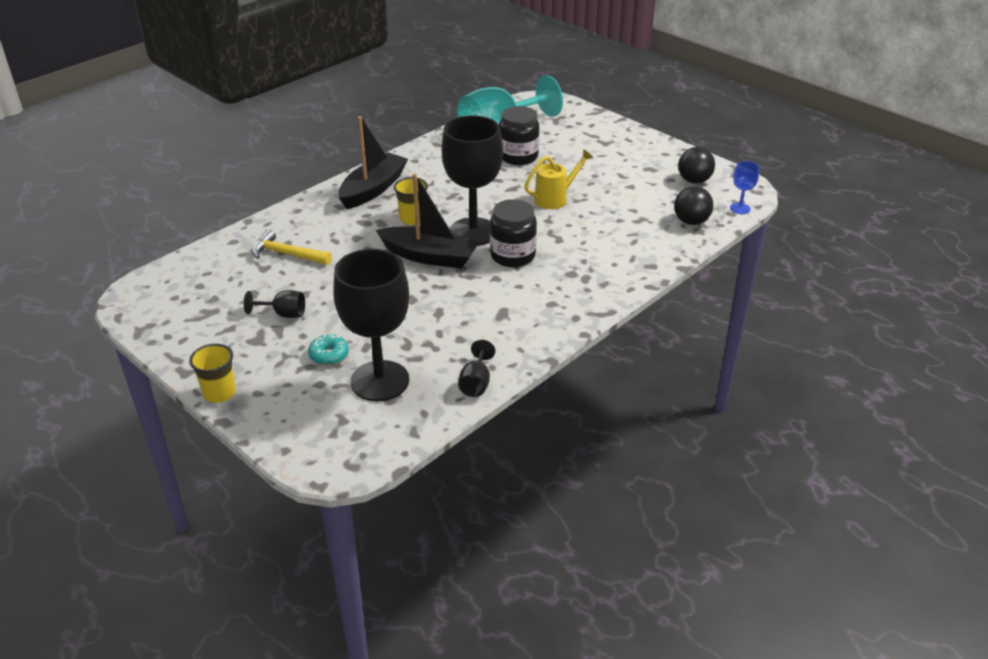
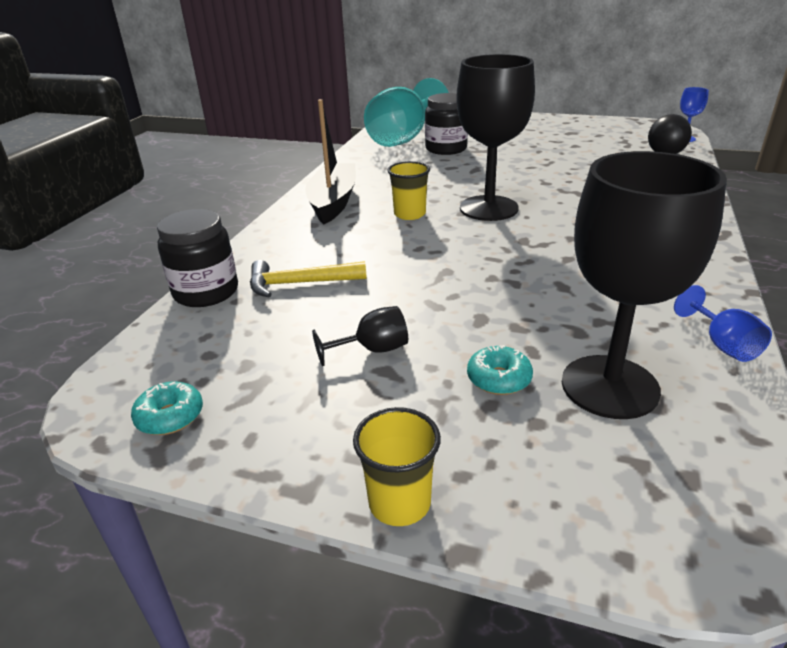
camera: 25 degrees left, 5 degrees down
black boat [376,173,479,269] -> none
black goblet [458,340,495,397] -> blue goblet [674,285,772,362]
black jar [490,199,537,267] -> black jar moved to [157,209,238,307]
yellow watering can [525,149,593,209] -> none
black ball [678,147,715,184] -> none
none -> turquoise donut [131,381,203,435]

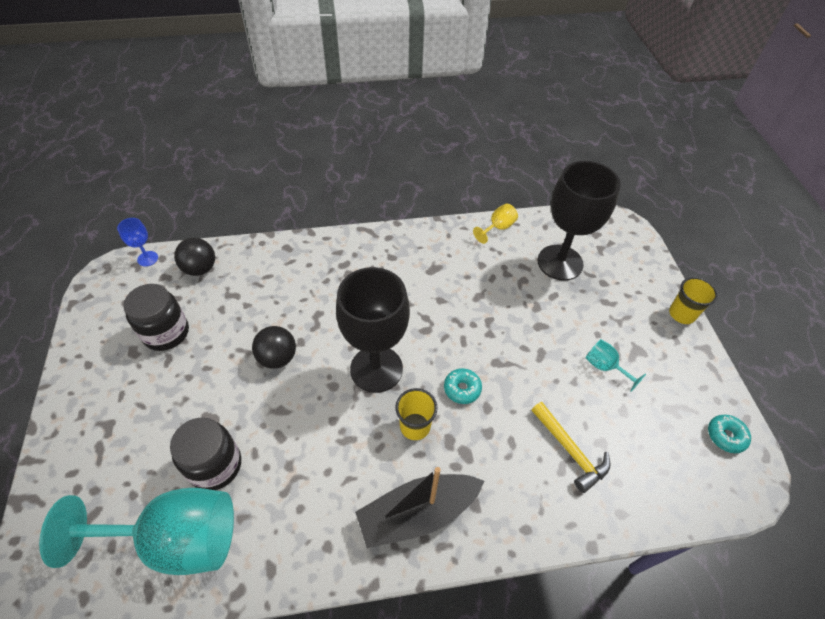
camera: 120 degrees left, 20 degrees up
black jar [157,209,238,307] -> black jar moved to [123,284,189,351]
black goblet [312,306,408,366] -> turquoise goblet [585,339,646,392]
turquoise donut [467,345,533,395] -> turquoise donut moved to [444,368,482,404]
blue goblet [674,285,772,362] -> yellow goblet [473,204,518,244]
none -> black ball [252,326,296,369]

